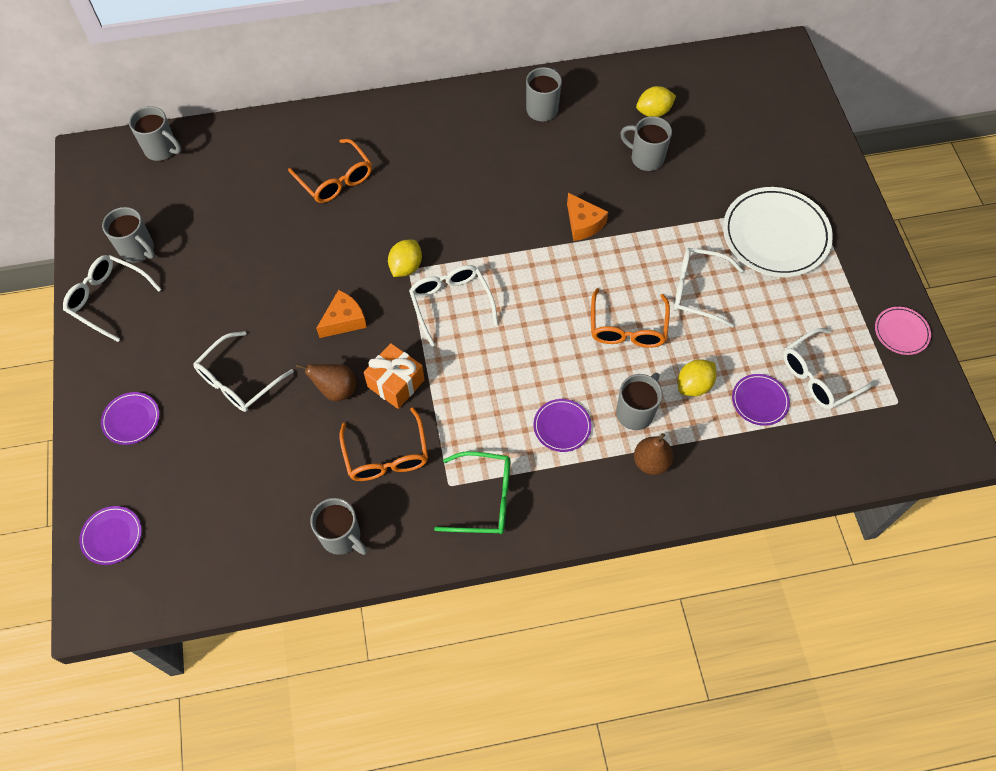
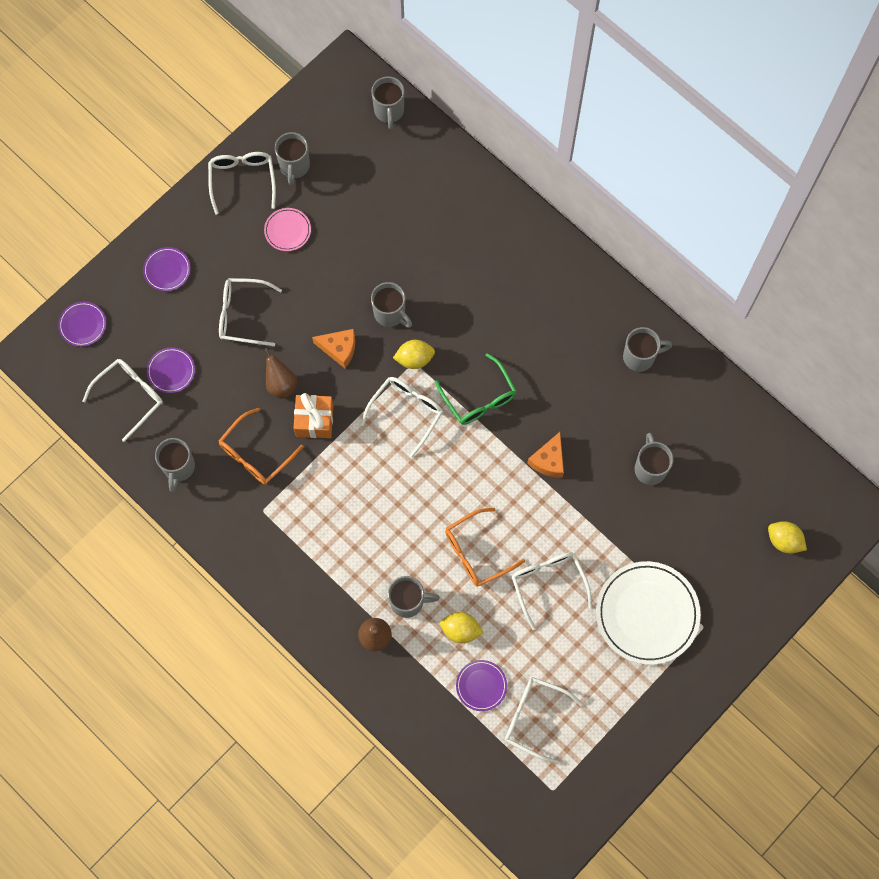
camera: 55 degrees right, 10 degrees up
orange glasses [288,139,372,203] -> none
green glasses [434,451,511,534] -> green glasses moved to [435,353,517,425]
purple plate [534,399,591,452] -> purple plate moved to [147,347,195,393]
yellow lemon [636,86,676,117] -> yellow lemon moved to [768,521,807,554]
pink plate [875,307,931,355] -> pink plate moved to [264,208,311,251]
none -> white glasses [83,359,163,442]
none -> grey mug [371,282,412,328]

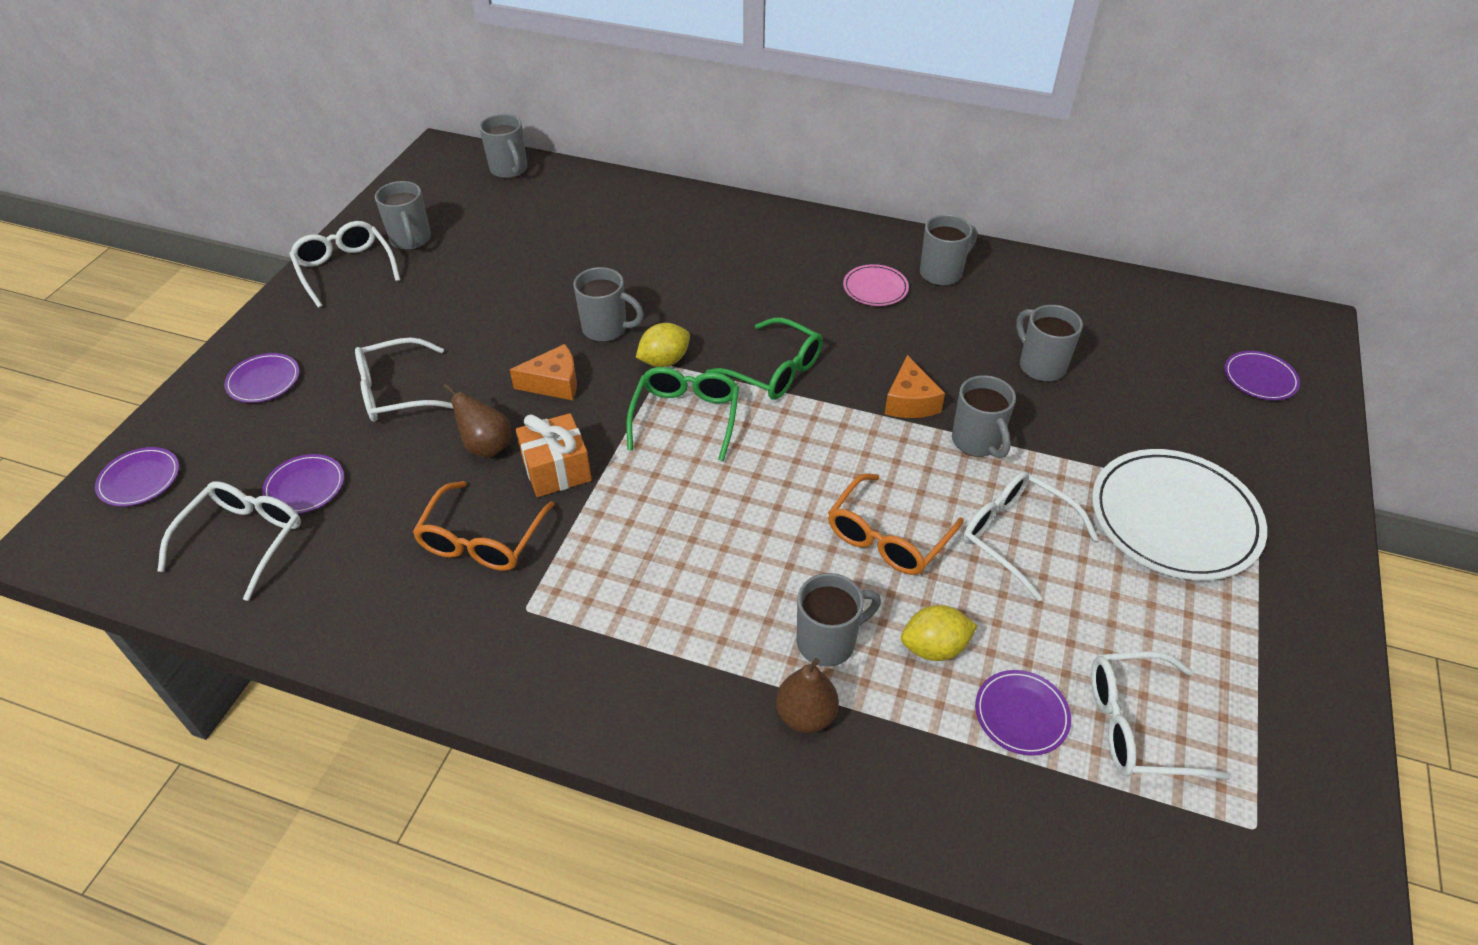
camera: 25 degrees left, 25 degrees down
grey mug [155,438,195,492] -> grey mug moved to [952,375,1016,459]
pink plate [264,208,311,251] -> pink plate moved to [843,264,909,306]
white glasses [361,377,443,458] -> green glasses [626,367,739,461]
yellow lemon [768,521,807,554] -> purple plate [1224,351,1300,400]

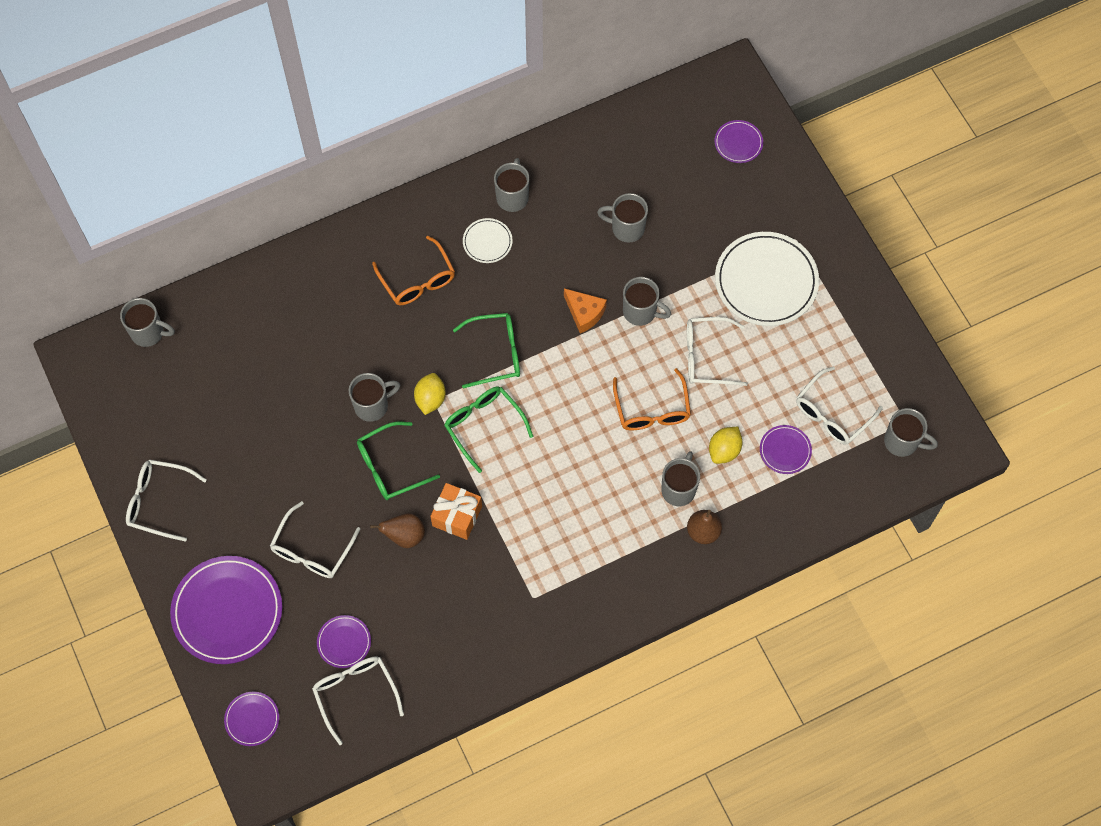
camera: 45 degrees left, 20 degrees up
purple plate [224,353,299,403] -> purple plate [170,556,282,664], size x2.07
grey mug [375,181,431,250] -> grey mug moved to [884,408,938,457]
orange glasses [413,481,555,571] -> orange glasses moved to [372,236,455,305]
orange cheese [510,344,577,400] -> green glasses [357,422,440,500]
pink plate [843,264,909,306] -> white plate [463,218,513,263]

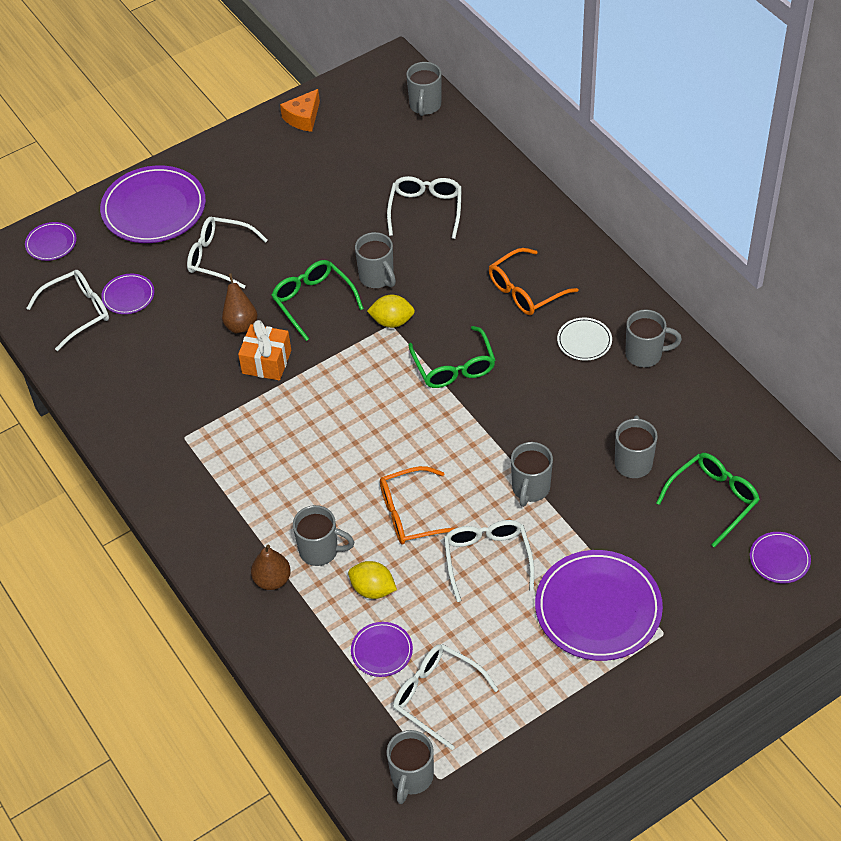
camera: 85 degrees right, 15 degrees down
white glasses [126,460,207,542] -> white glasses moved to [387,176,462,239]
green glasses [444,387,533,473] -> green glasses moved to [656,453,760,547]
orange cheese [564,288,607,333] -> orange cheese moved to [280,89,320,132]
white plate [715,232,819,326] -> purple plate [535,550,663,661]

